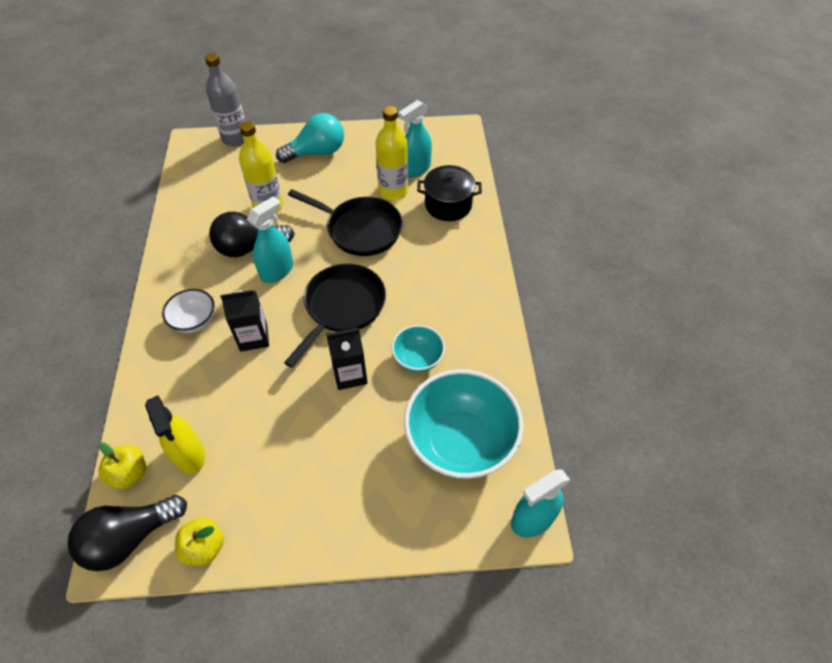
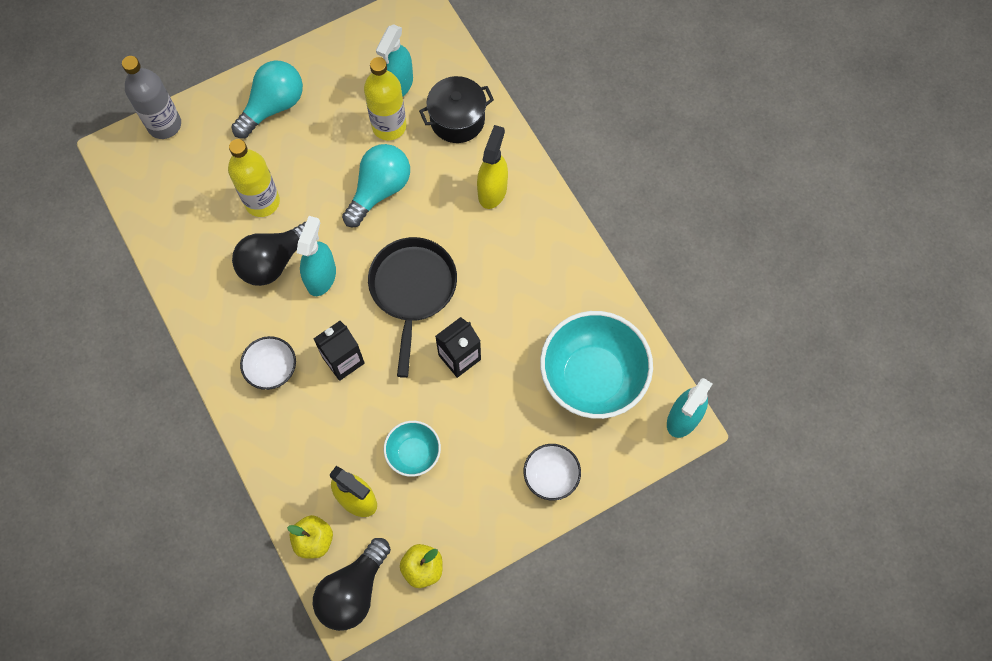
camera: 25 degrees left, 15 degrees up
black pan [288,189,403,256] -> turquoise light bulb [342,144,410,227]
turquoise bowl [392,325,445,372] -> turquoise bowl moved to [384,421,441,477]
none -> yellow spray bottle [477,125,508,209]
none -> white bowl [523,444,581,501]

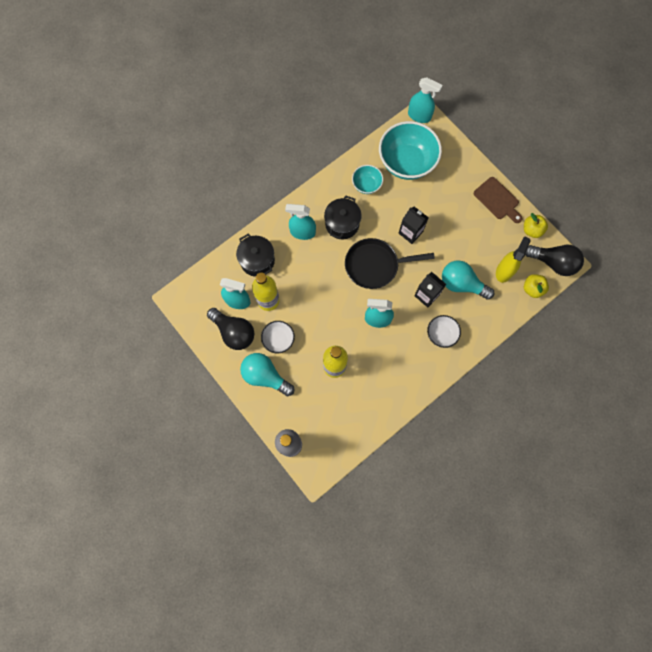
camera: 100 degrees left, 5 degrees up
black light bulb [232,222,306,286] -> black light bulb moved to [207,308,254,350]
turquoise light bulb [342,144,410,227] -> turquoise light bulb moved to [442,260,494,300]
turquoise bowl [384,421,441,477] -> turquoise bowl moved to [352,165,383,194]
yellow spray bottle [477,125,508,209] -> turquoise spray bottle [285,204,316,240]
white bowl [523,444,581,501] -> white bowl moved to [261,321,295,353]
none -> black pot [324,195,362,239]
none -> brown cutting board [474,177,523,223]

